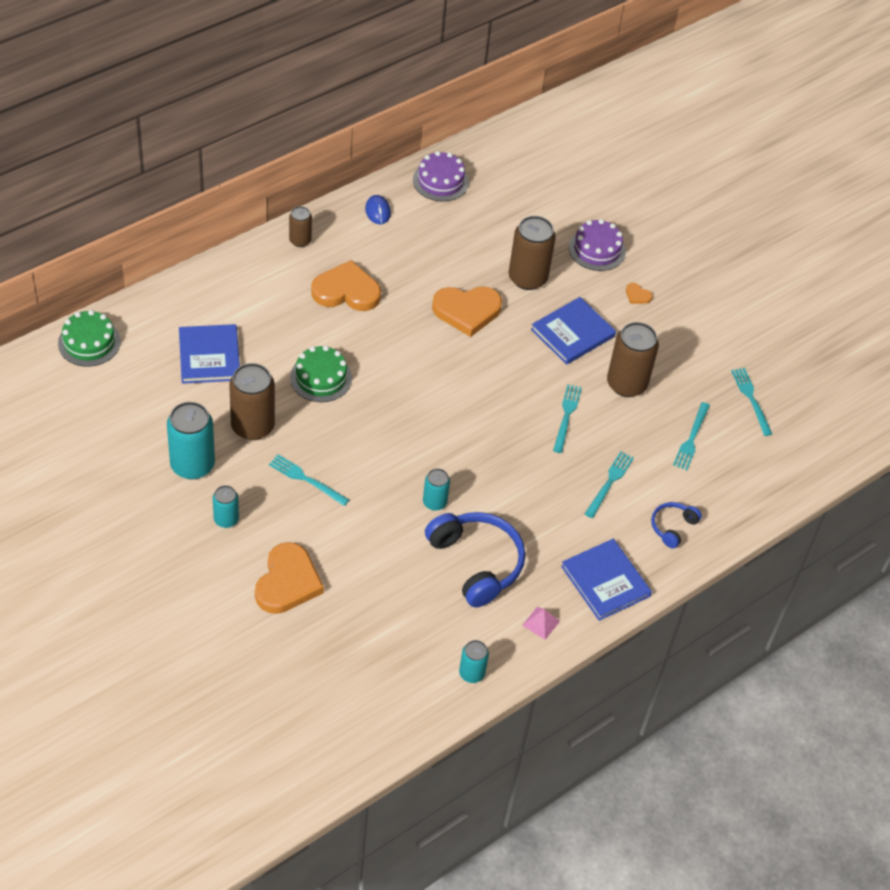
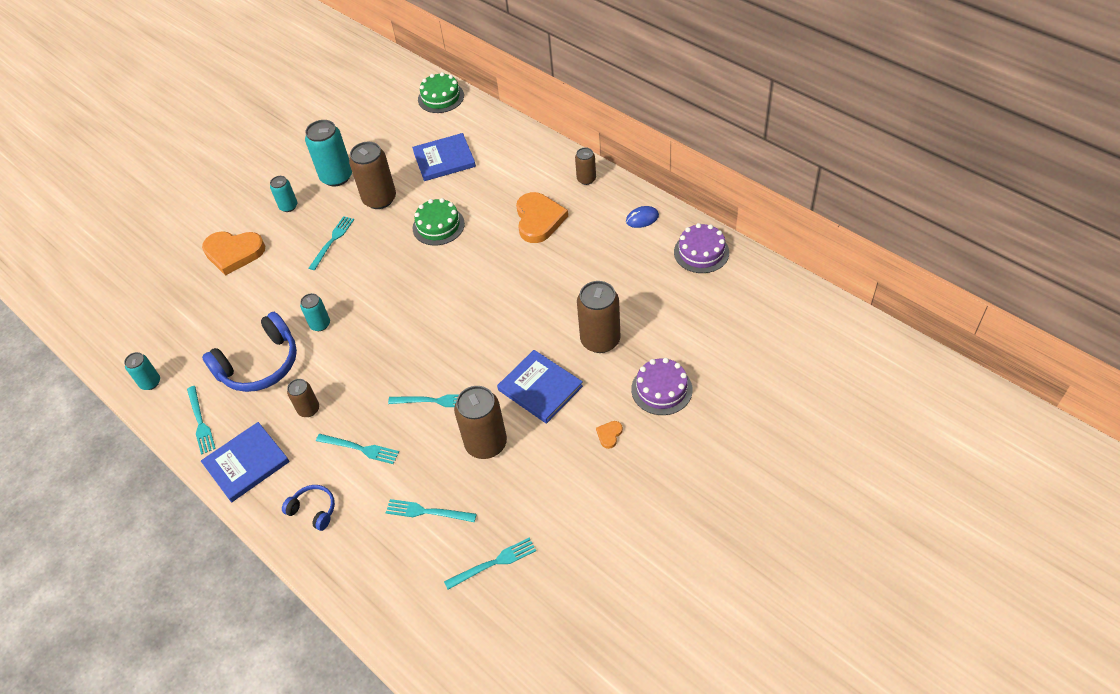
camera: 90 degrees right, 0 degrees up
orange heart [432,286,502,337] -> none
pink pyramid [522,607,560,640] -> turquoise fork [187,386,216,455]
none -> brown can [287,379,319,417]

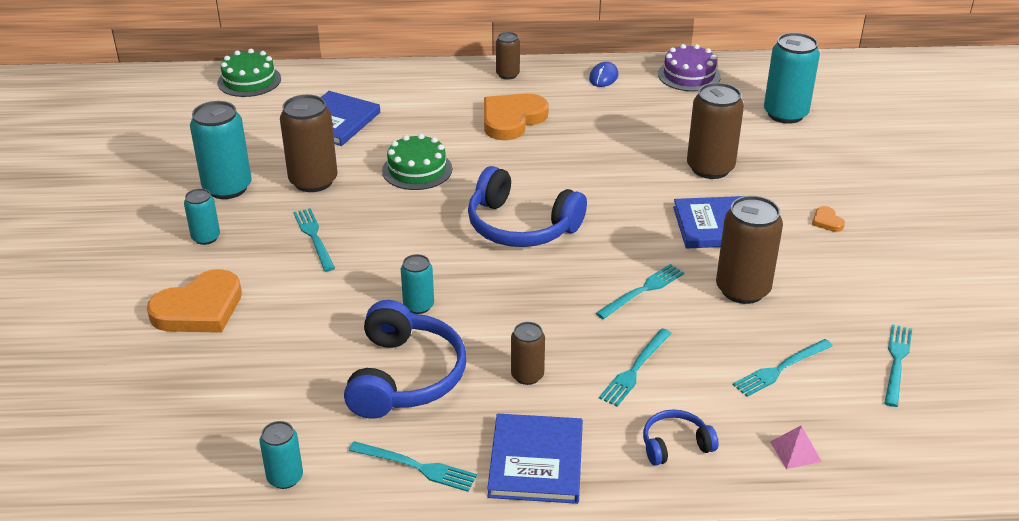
camera: 50 degrees left, 15 degrees down
turquoise fork [316,434,399,464] -> turquoise fork turned 150 degrees clockwise [599,328,672,406]
orange heart [516,192,568,243] -> orange heart turned 90 degrees counterclockwise [484,93,549,140]
purple cake [631,358,693,415] -> none
none -> blue headphones [468,166,587,247]
none -> turquoise can [764,32,820,124]
none -> pink pyramid [770,426,822,469]

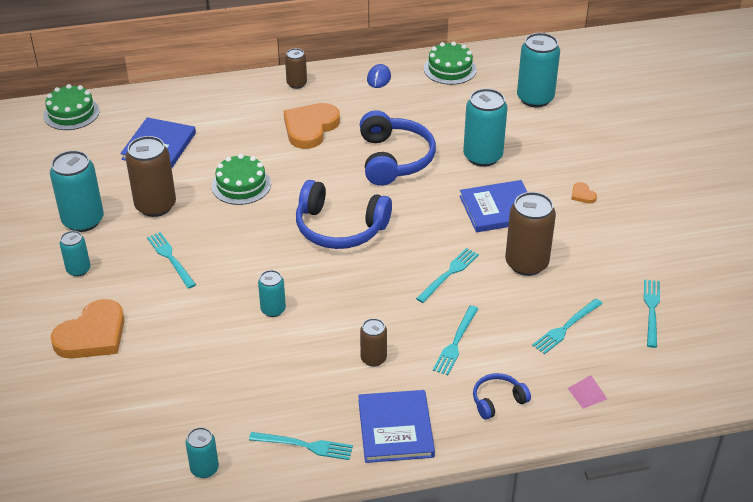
camera: 10 degrees left, 5 degrees up
blue headphones [344,300,466,419] -> blue headphones moved to [360,110,436,186]
purple cake [658,44,721,91] -> green cake [424,41,477,85]
brown can [687,83,744,179] -> turquoise can [463,88,508,167]

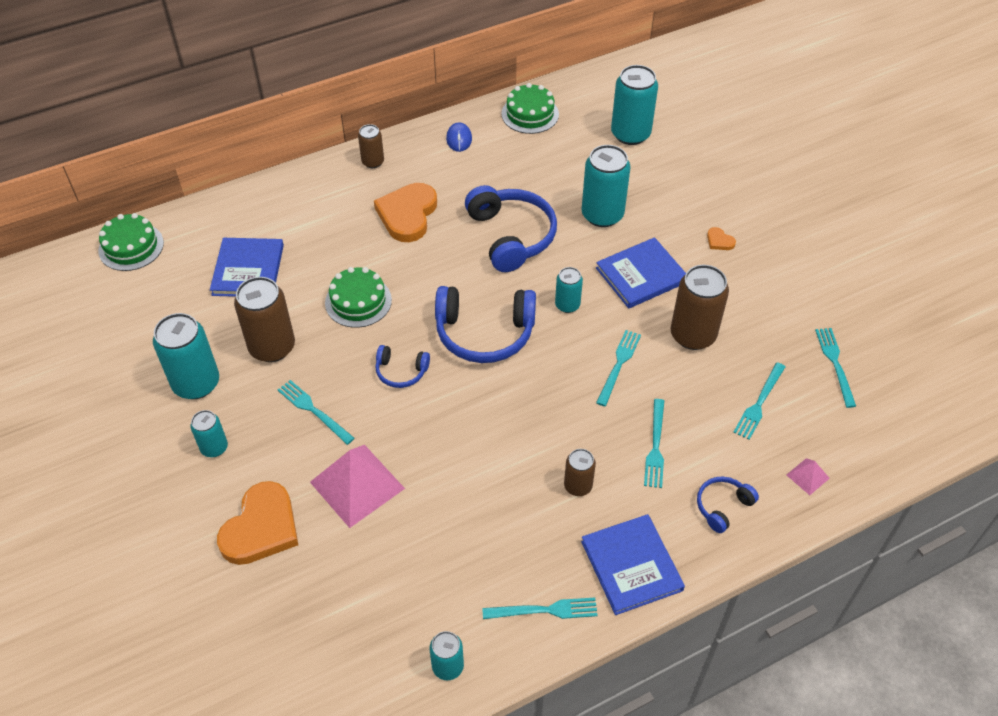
camera: 15 degrees left, 10 degrees up
turquoise can [258,270,286,317] -> turquoise can moved to [555,267,583,313]
none -> pink pyramid [310,445,405,528]
none -> blue headphones [375,345,430,388]

